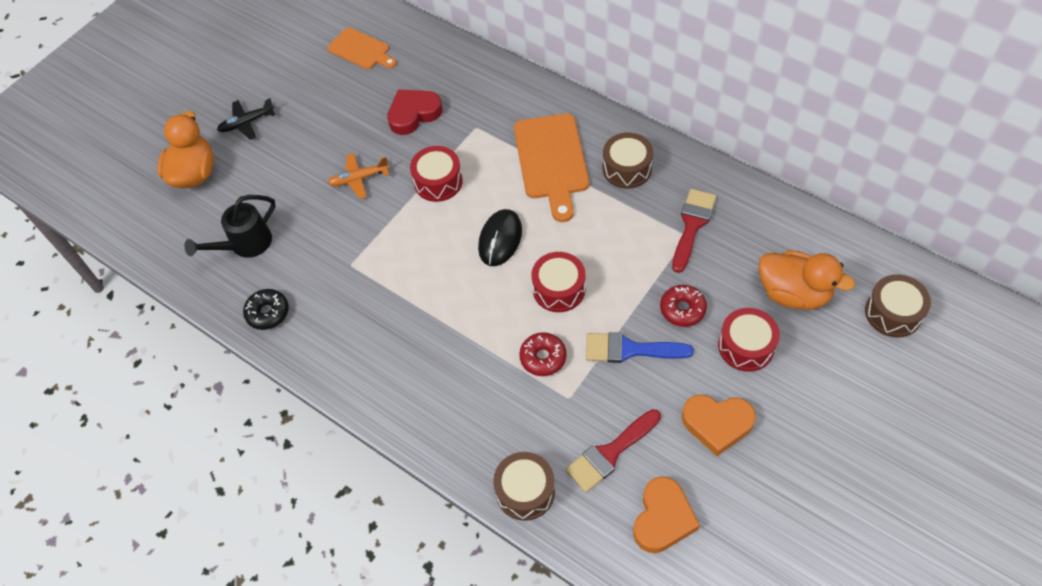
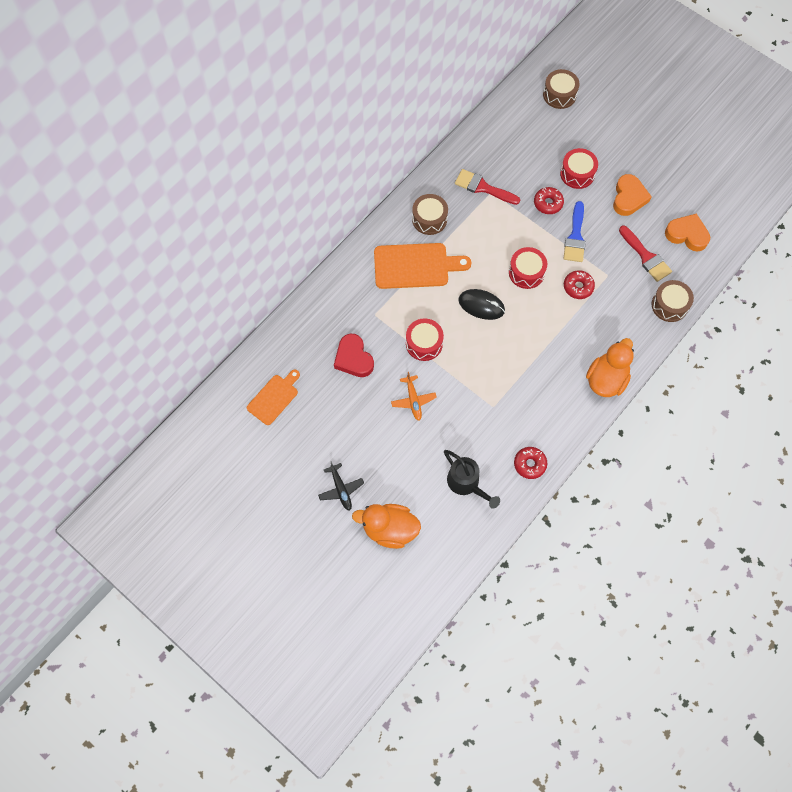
camera: 90 degrees left, 10 degrees up
black donut [243,289,289,330] -> red donut [514,447,547,479]
orange duck [758,250,855,310] -> orange duck moved to [586,338,634,397]

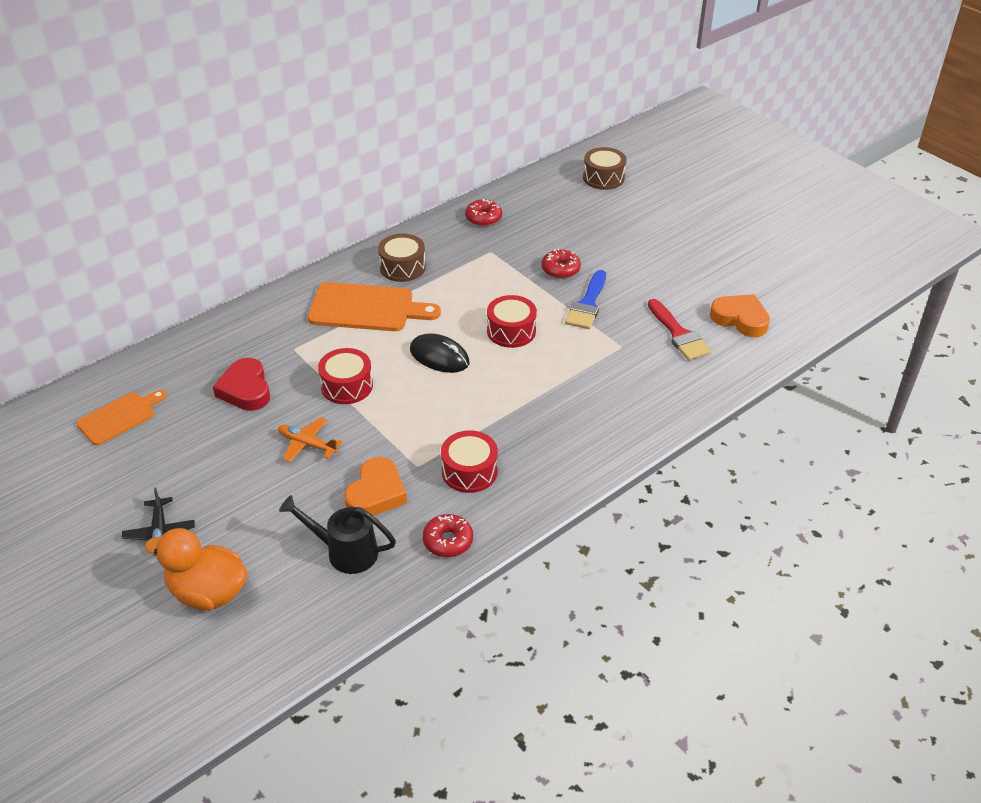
camera: 10 degrees right, 25 degrees down
orange plane [391,372,437,421] -> orange plane turned 120 degrees clockwise [278,417,342,462]
black watering can [444,450,500,509] -> black watering can turned 135 degrees clockwise [279,495,396,574]
red brush [455,169,520,205] -> none
red drum [560,148,598,189] -> red drum moved to [441,431,498,493]
red donut [564,270,595,299] -> red donut moved to [465,199,502,226]
orange duck [586,338,634,397] -> none
orange heart [613,174,652,216] -> orange heart moved to [344,457,407,516]
brown drum [652,280,694,322] -> none

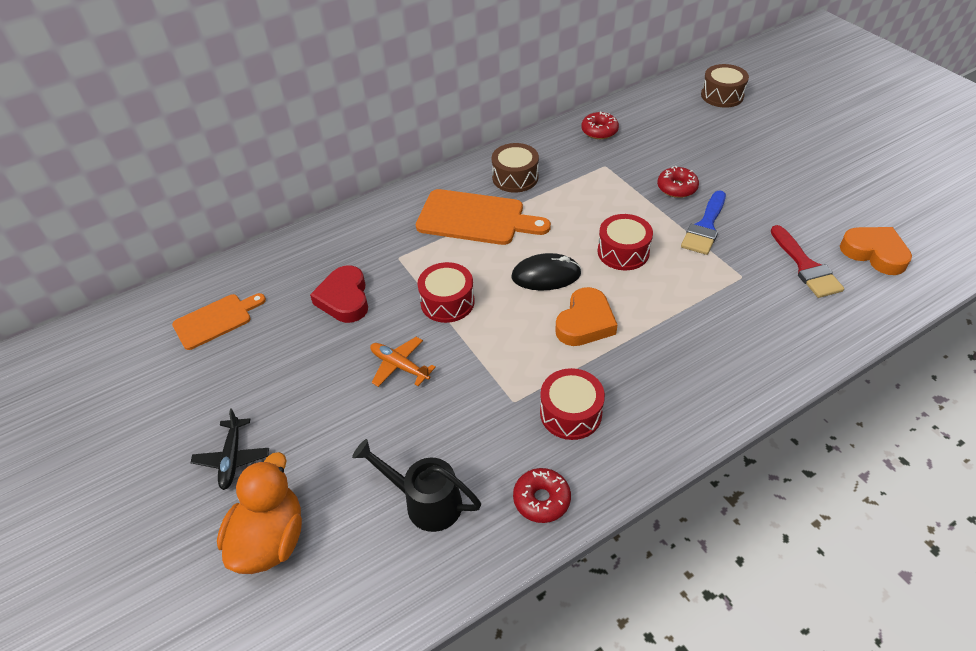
camera: 10 degrees right, 5 degrees up
orange duck [145,528,247,610] -> orange duck turned 75 degrees clockwise [217,452,302,574]
orange heart [344,457,407,516] -> orange heart moved to [555,287,618,346]
black mouse [410,333,470,373] -> black mouse turned 45 degrees counterclockwise [511,253,581,291]

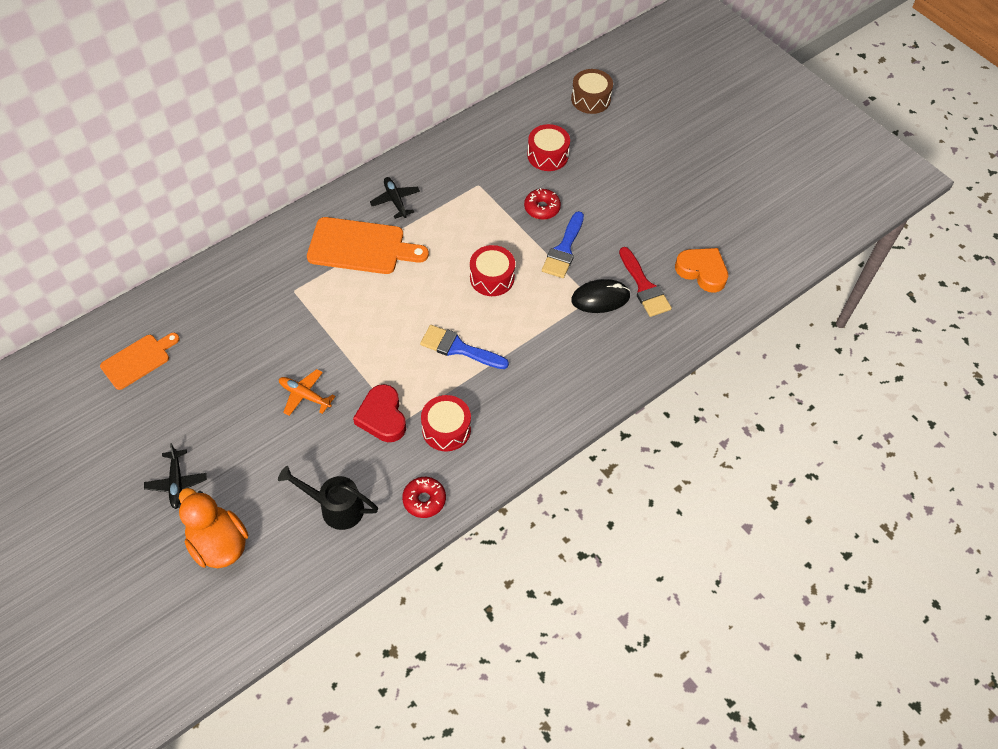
camera: 10 degrees left, 10 degrees up
orange duck [217,452,302,574] -> orange duck turned 45 degrees counterclockwise [178,488,248,568]
red heart [310,265,368,323] -> red heart moved to [353,384,406,442]
red drum [417,262,474,323] -> red drum moved to [527,124,570,171]
brown drum [492,143,539,193] -> black plane [370,177,420,219]
black mouse [511,253,581,291] -> black mouse moved to [571,279,630,313]
orange heart [555,287,618,346] -> blue brush [420,325,509,369]
red donut [581,111,619,139] -> none

